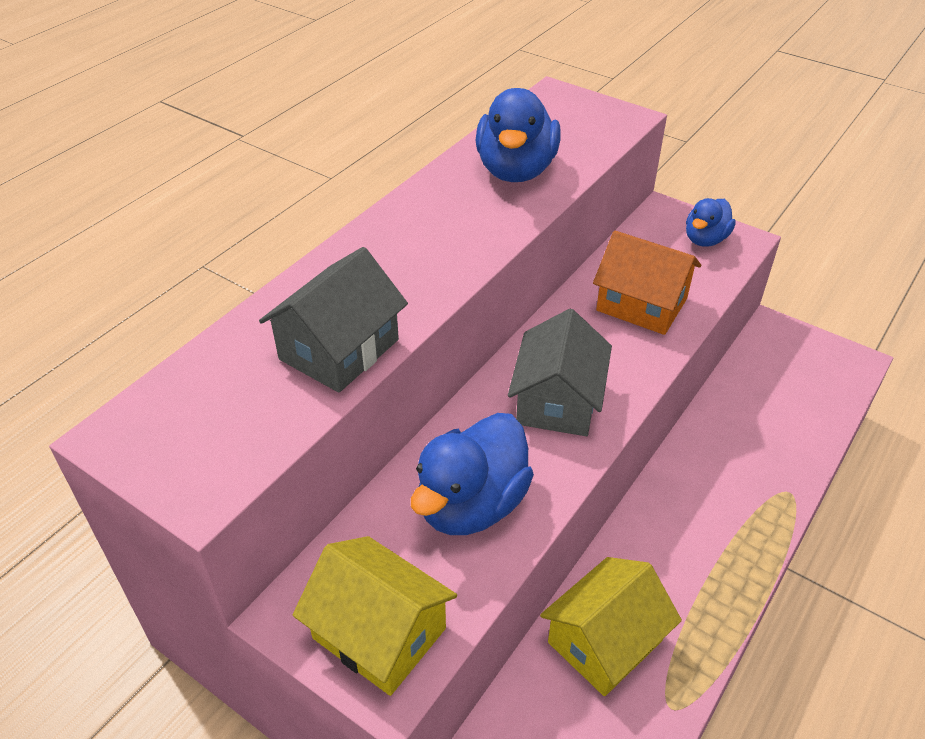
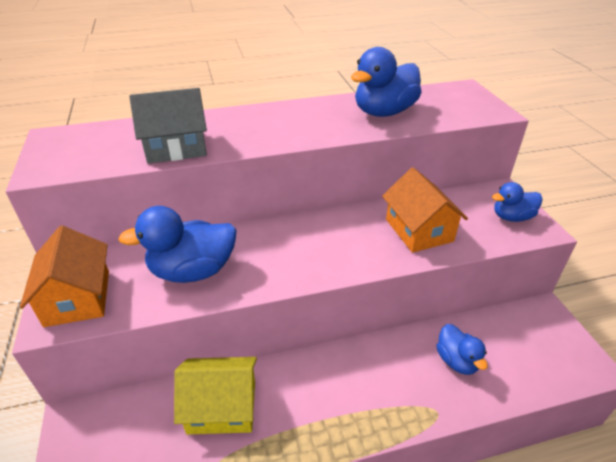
camera: 40 degrees right, 5 degrees down
yellow house [293,536,457,696] -> orange house [20,226,109,327]
grey house [508,309,612,436] -> none
none -> blue duck [436,324,488,375]

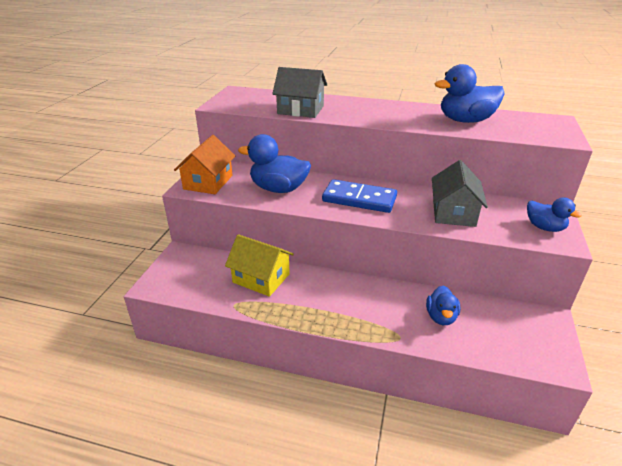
camera: 30 degrees right, 5 degrees down
orange house [382,167,468,253] -> grey house [432,160,488,227]
blue duck [492,182,543,222] -> blue duck turned 150 degrees counterclockwise [527,197,582,232]
none -> blue domino [322,179,397,213]

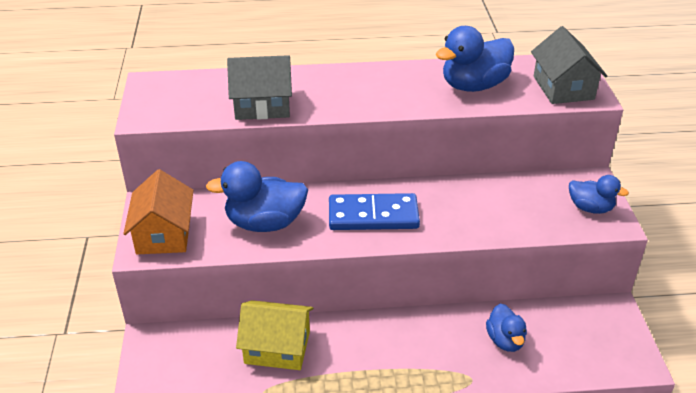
camera: 20 degrees left, 5 degrees up
grey house [432,160,488,227] -> grey house moved to [531,26,607,104]

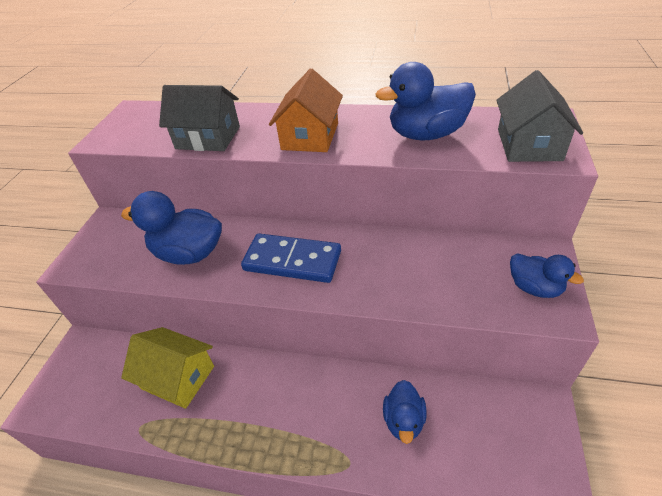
camera: 20 degrees right, 5 degrees up
orange house [123,169,194,254] -> orange house moved to [269,68,343,152]

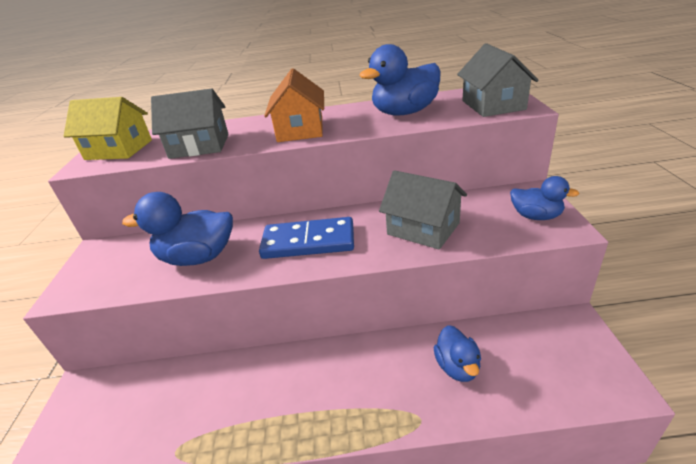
camera: 15 degrees left, 10 degrees down
yellow house [121,327,214,409] -> yellow house moved to [64,97,152,160]
none -> grey house [379,170,467,250]

